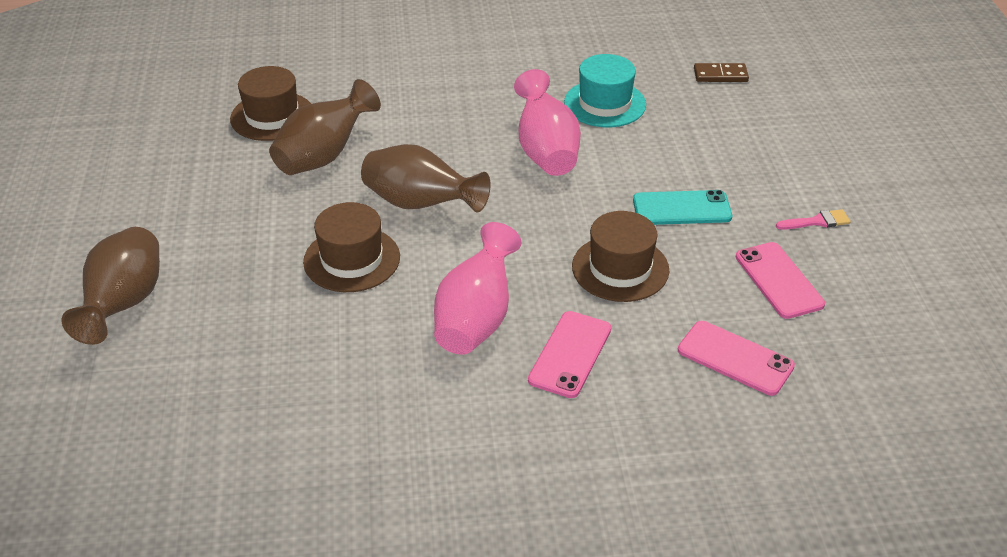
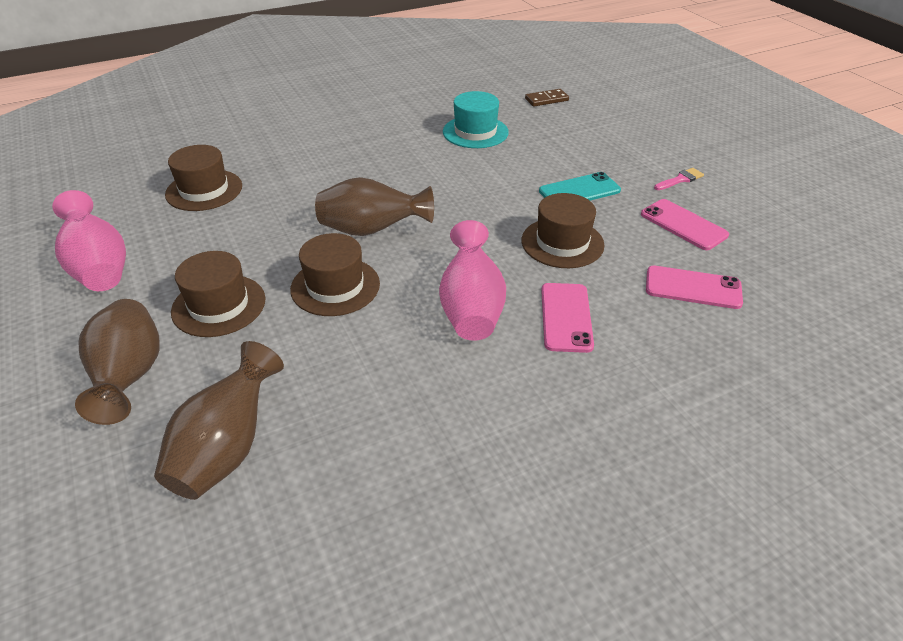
camera: 20 degrees left, 0 degrees up
brown vase [269,79,381,175] -> brown vase moved to [154,341,284,500]
pink vase [514,69,581,176] -> pink vase moved to [52,190,126,291]
none -> brown hat [171,251,265,337]

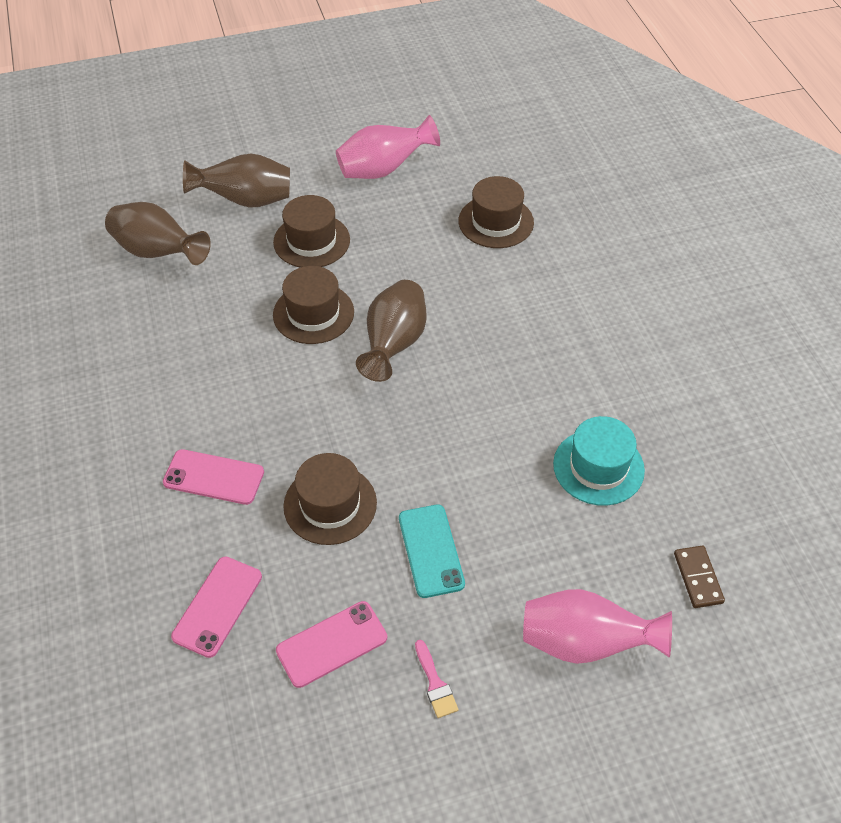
camera: 100 degrees right, 10 degrees up
pink vase [439,220,506,341] -> pink vase moved to [523,589,672,664]

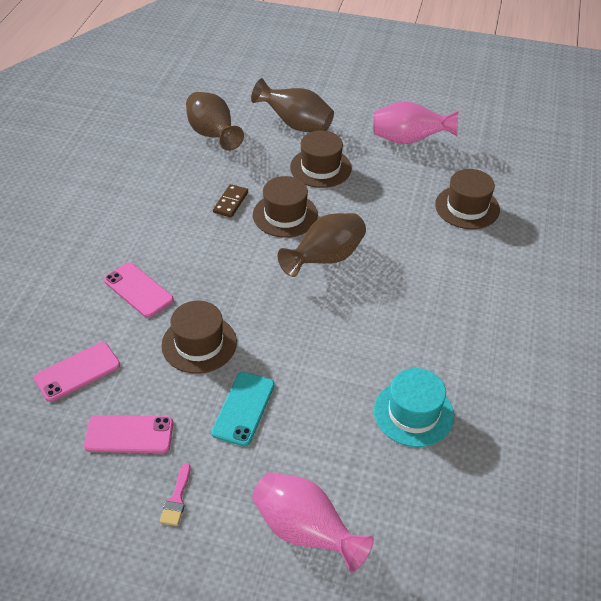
camera: 30 degrees right, 5 degrees down
brown domino [674,546,725,608] -> brown domino moved to [213,184,248,218]

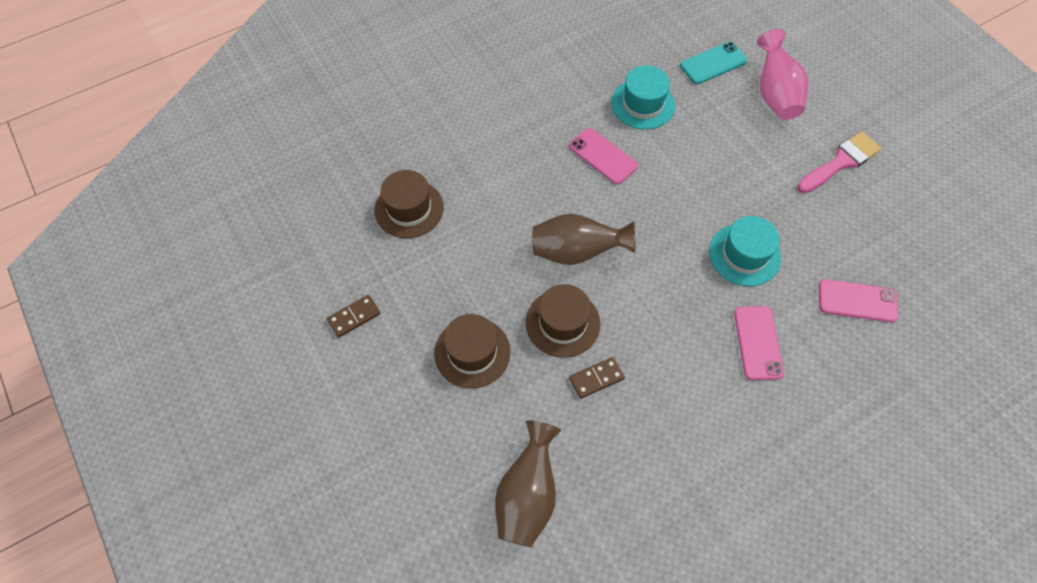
camera: 135 degrees left, 15 degrees up
pink phone [84,415,173,453] -> pink phone moved to [569,128,638,185]
pink brush [160,463,190,526] -> pink brush [797,132,882,193], size x1.89
brown hat [161,301,237,374] -> turquoise hat [709,216,781,286]
turquoise phone [211,372,275,446] -> turquoise phone moved to [680,42,748,84]
brown vase [251,78,334,132] -> none
pink vase [373,101,459,144] -> brown domino [327,295,380,338]

